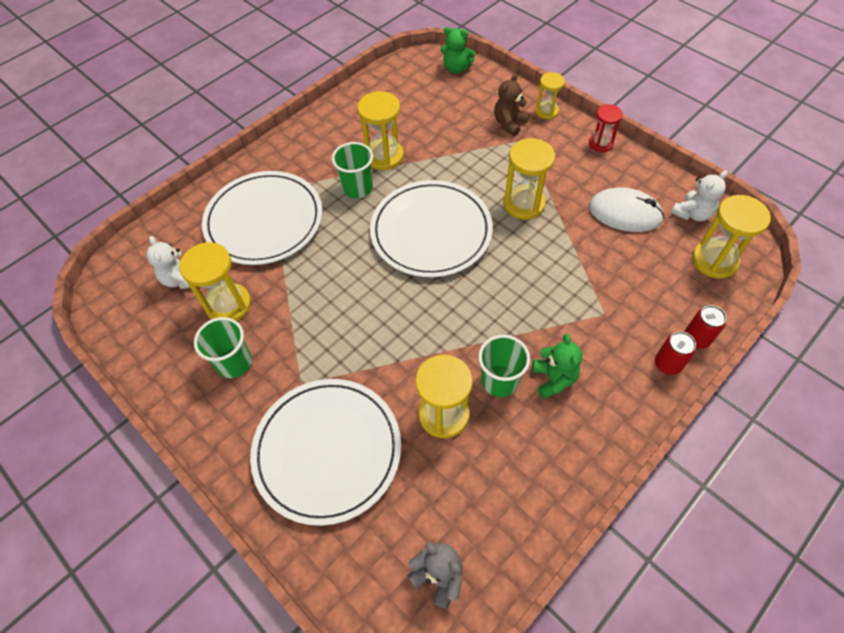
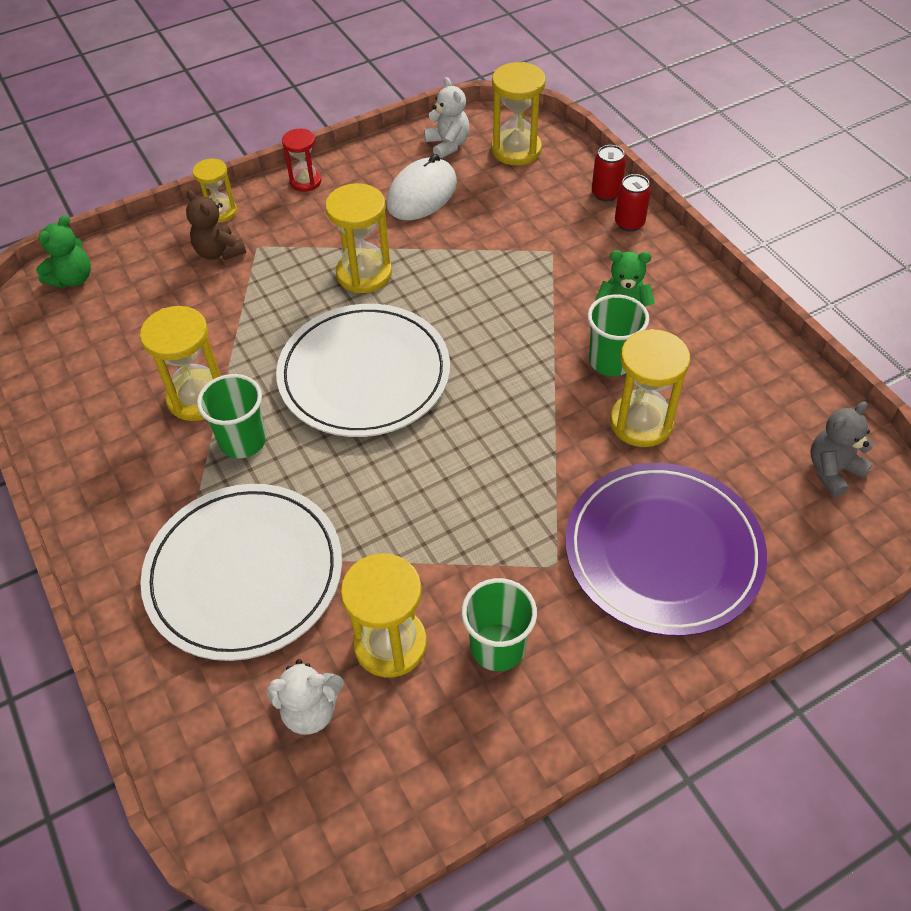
camera: 75 degrees left, 5 degrees down
white plate [250,379,401,526] -> purple plate [565,463,767,636]

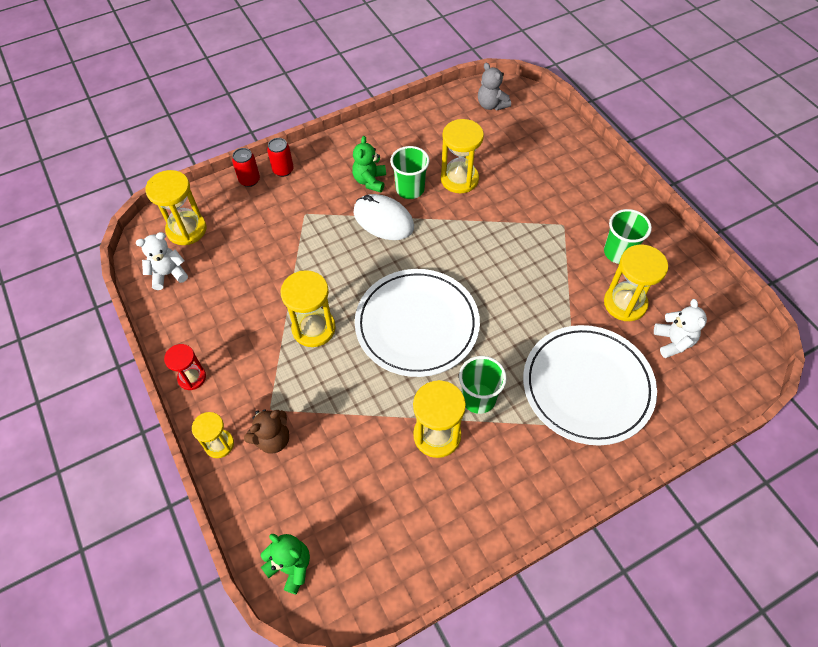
camera: 90 degrees left, 5 degrees up
white mouse [386,154,457,220] -> white mouse moved to [353,194,414,240]
purple plate [565,463,767,636] -> none

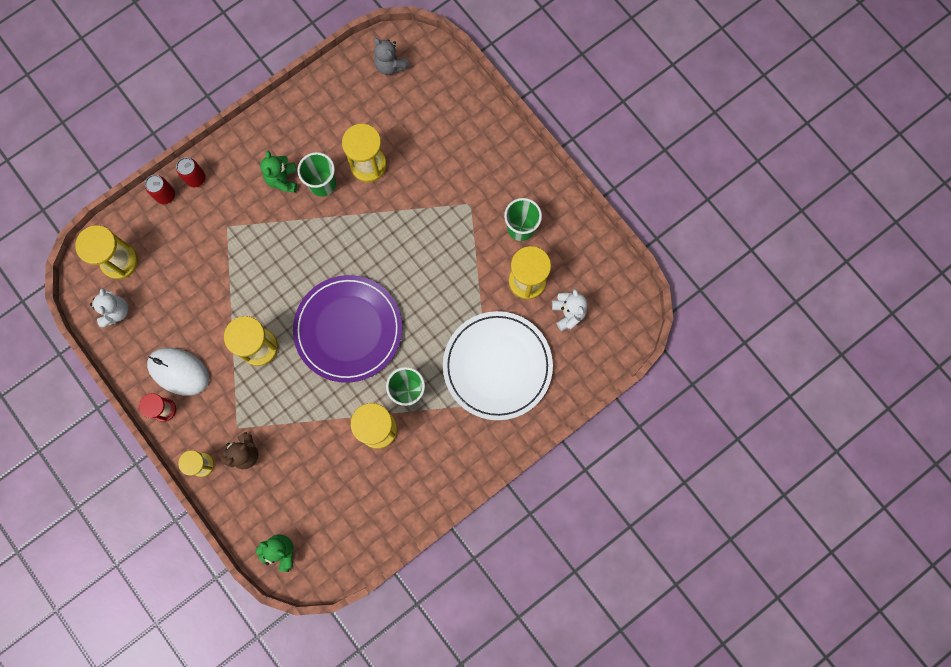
camera: 10 degrees left, 20 degrees up
white teddy bear [136,232,188,290] -> white teddy bear turned 120 degrees clockwise [90,288,128,328]
white mouse [353,194,414,240] -> white mouse moved to [147,348,209,396]
white plate [355,269,480,377] -> purple plate [293,275,402,383]

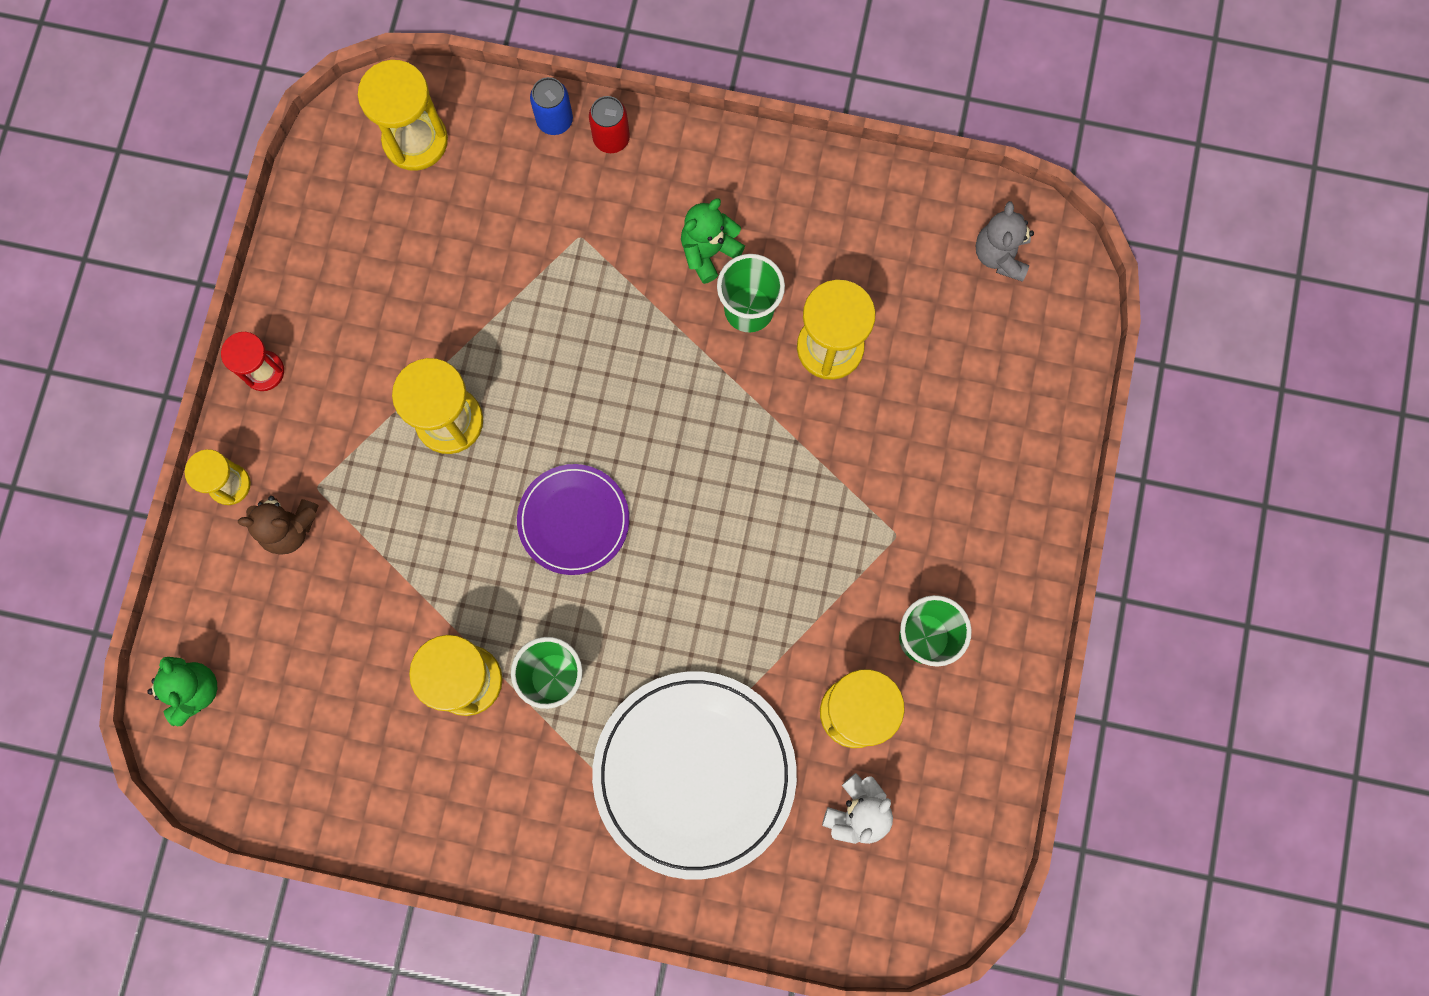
camera: 50 degrees right, 0 degrees up
white teddy bear [90,288,128,328] -> none
red can [145,175,175,204] -> blue can [530,77,573,135]
white mouse [147,348,209,396] -> none
purple plate [293,275,402,383] -> purple plate [517,464,629,575], size x0.57

